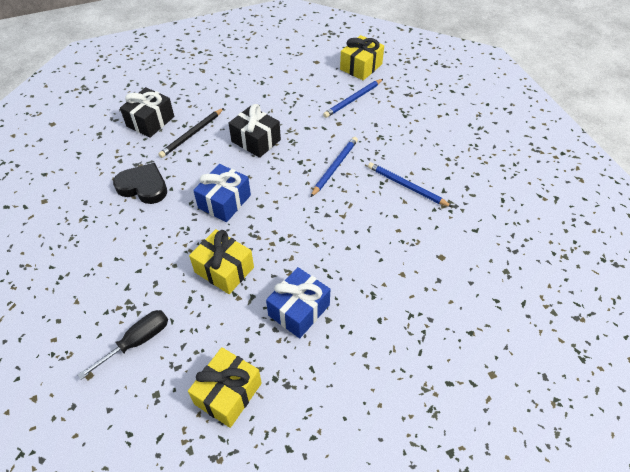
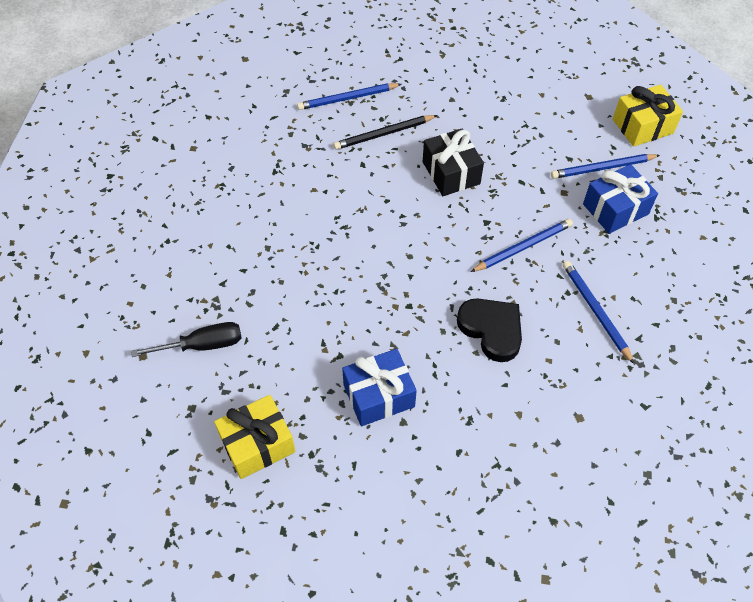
camera: 30 degrees right, 5 degrees up
black heart [113,163,167,204] -> black heart moved to [457,298,522,362]
black gift [120,87,174,138] -> blue pencil [297,83,402,110]
yellow gift [189,229,254,294] -> none
blue gift [193,164,251,222] -> blue gift moved to [583,164,658,234]

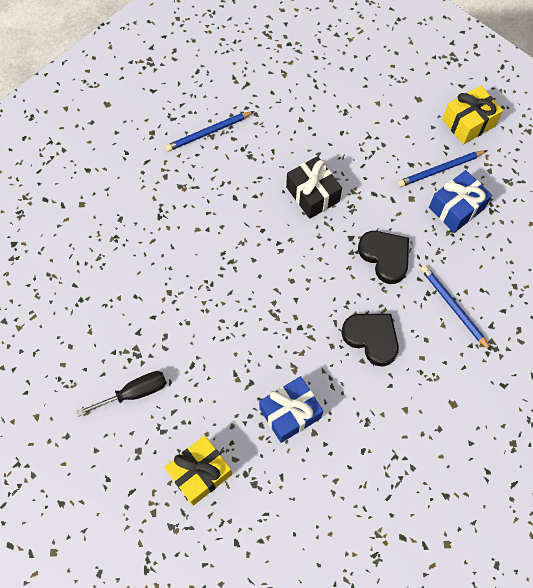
camera: 10 degrees left, 10 degrees up
black pencil [333,115,438,150] -> none
blue pencil [470,219,573,272] -> black heart [358,231,409,284]

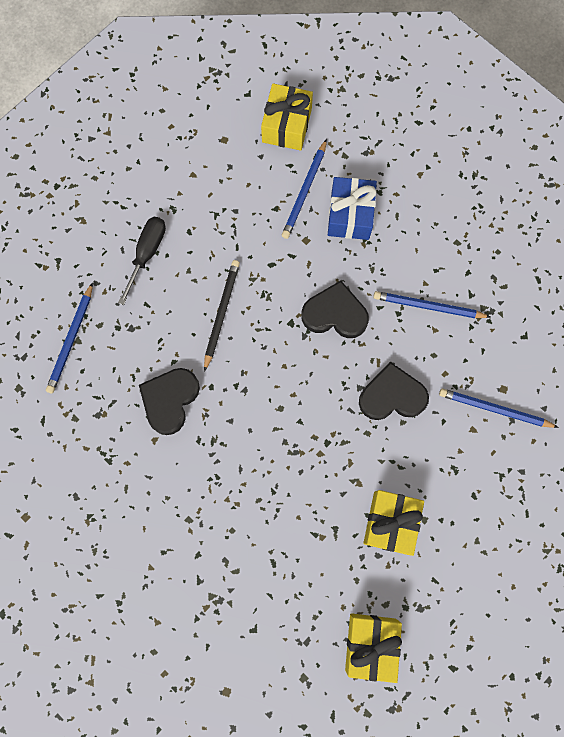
camera: 45 degrees left, 10 degrees up
black screwdriver [77,371,167,416] -> black screwdriver moved to [118,217,166,305]
blue gift [259,376,323,443] -> yellow gift [363,490,424,556]
black gift [286,156,342,219] -> black pencil [204,260,240,372]
none -> black heart [139,368,200,435]
none -> blue pencil [439,388,559,428]

